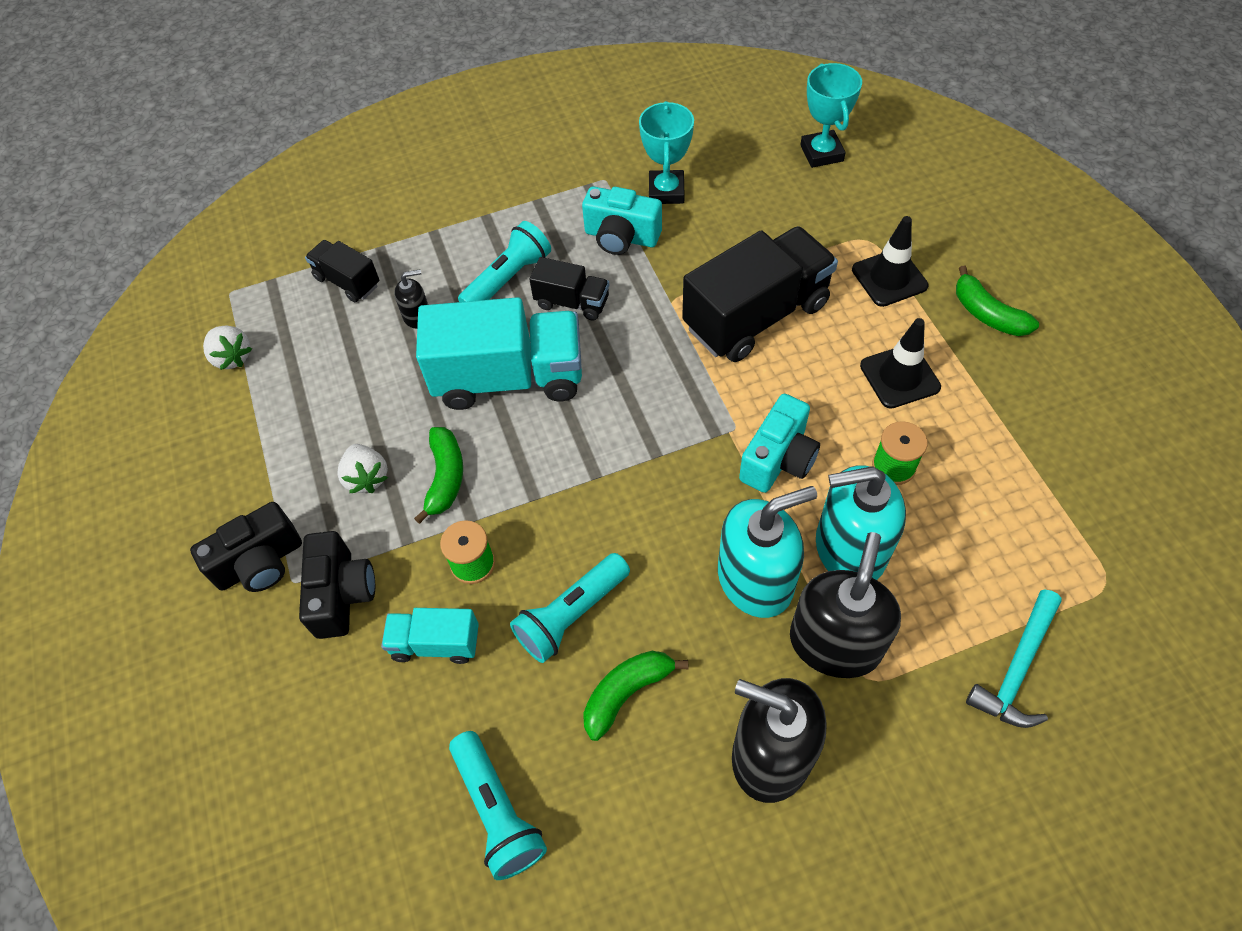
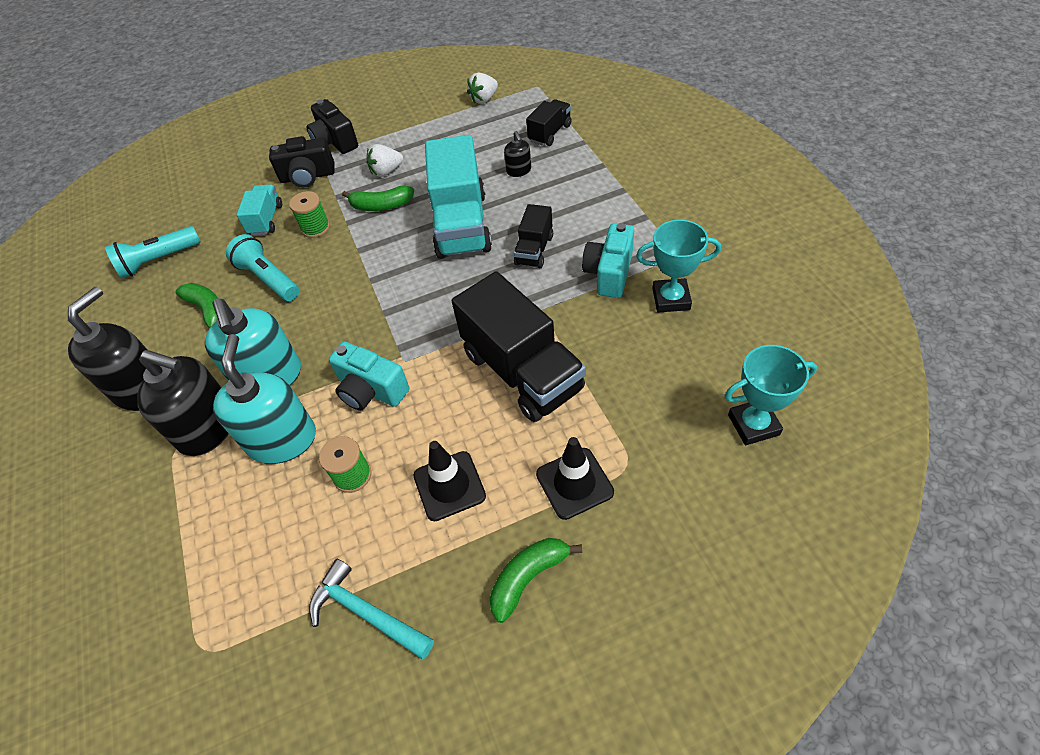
camera: 90 degrees right, 5 degrees down
turquoise flashlight [458,221,551,302] -> none
turquoise hammer [966,589,1062,728] -> turquoise hammer moved to [309,559,434,659]

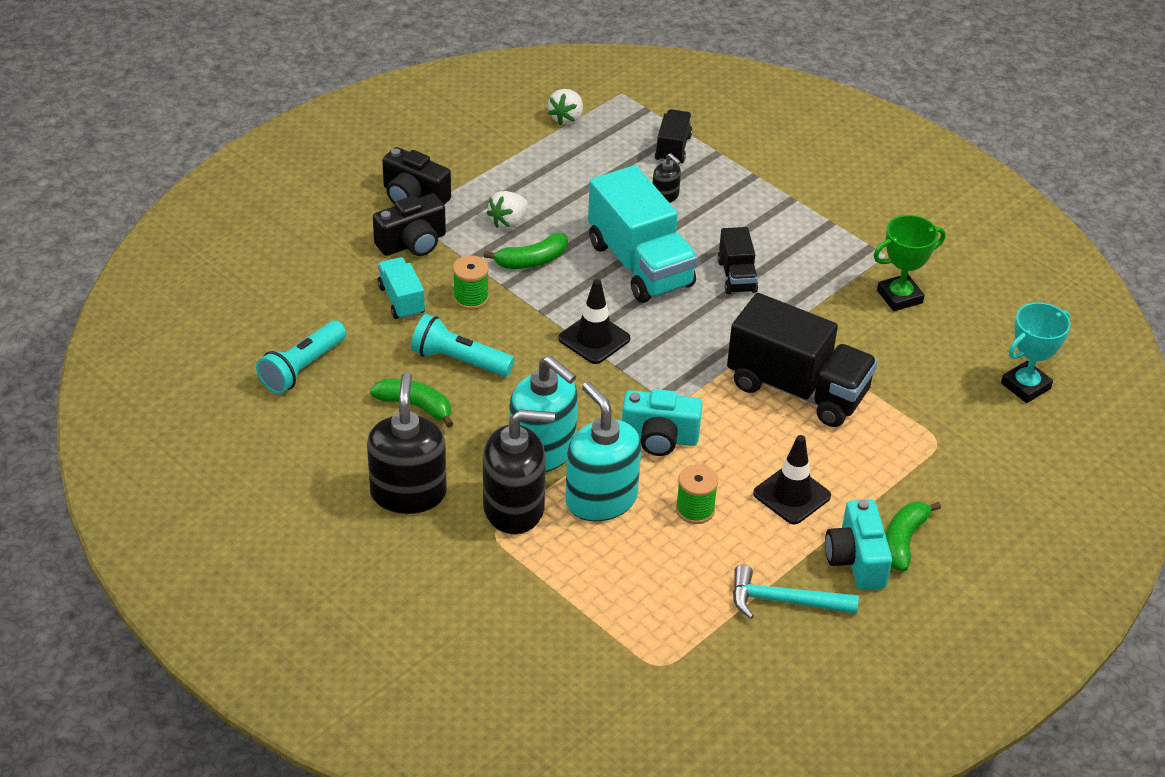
camera: 30 degrees left, 10 degrees down
black traffic cone [536,437,614,520] -> black traffic cone moved to [558,279,631,364]
turquoise camera [582,223,634,298] -> turquoise camera moved to [825,499,892,590]
turquoise trophy [636,220,721,313] -> green trophy [873,215,946,311]

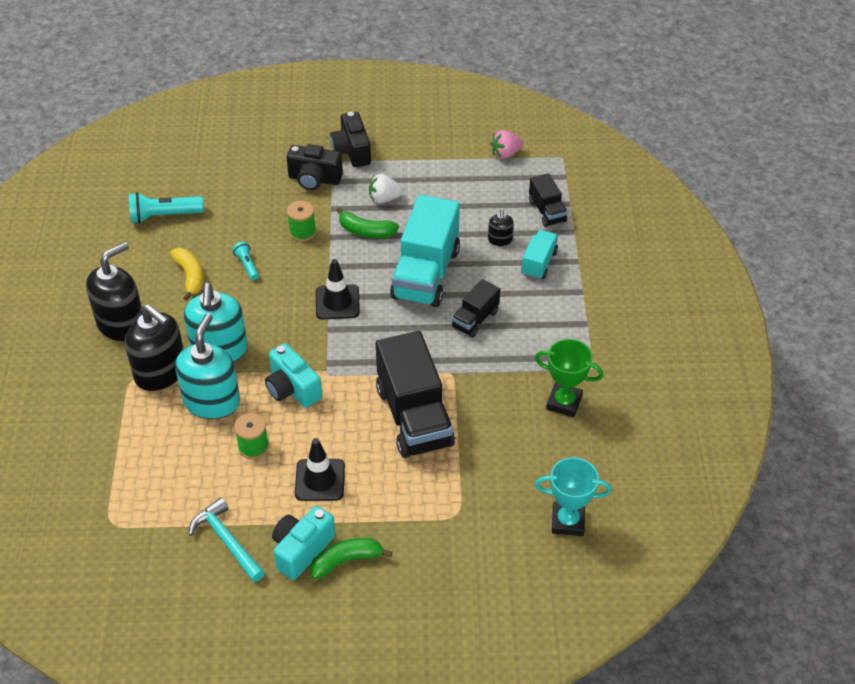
camera: 45 degrees right, 5 degrees up
green banana [370,378,453,427] -> yellow banana [170,248,204,301]
turquoise truck [377,257,425,319] -> turquoise truck moved to [521,230,558,280]
turquoise flashlight [411,314,514,377] -> turquoise flashlight [232,241,259,280], size x0.56
white strawberry [548,89,583,125] -> pink strawberry [490,130,524,159]
black truck [655,109,692,163] -> black truck turned 105 degrees clockwise [529,173,568,227]

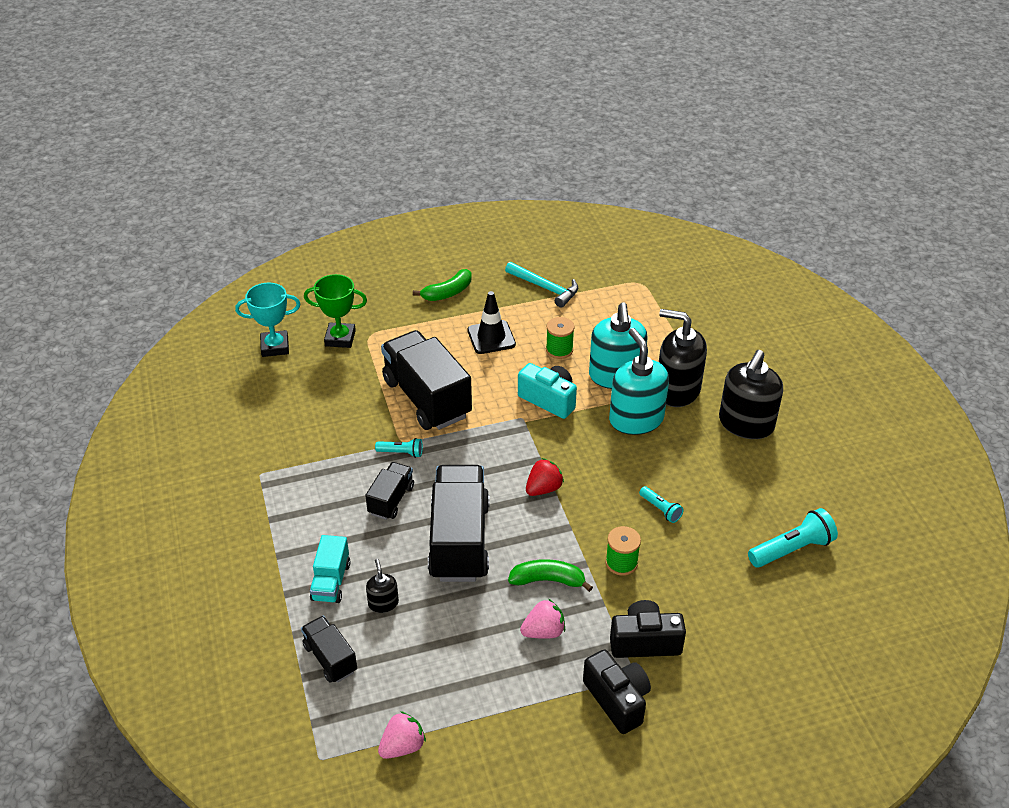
camera: 165 degrees right, 5 degrees down
yellow banana [170,248,204,301] -> none
turquoise camera [272,506,335,580] -> none
black traffic cone [316,259,360,319] -> red strawberry [526,458,564,496]
white strawberry [369,174,403,203] -> pink strawberry [520,599,565,639]
turquoise truck [390,195,460,307] -> black truck [428,465,490,582]
green trophy [535,339,604,417] -> green trophy moved to [304,274,367,348]
none -> turquoise flashlight [375,438,423,458]

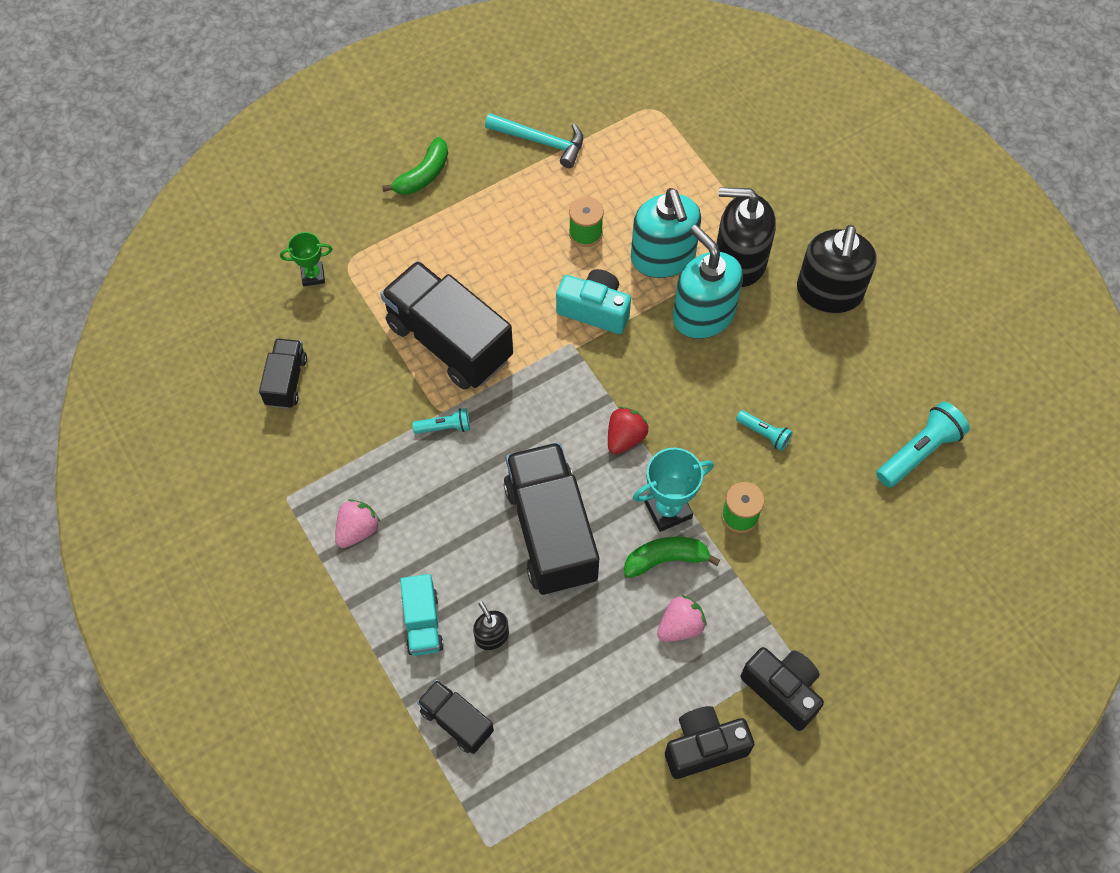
camera: 15 degrees left, 20 degrees up
turquoise trophy [235,283,301,357] -> turquoise trophy moved to [633,448,714,532]
green trophy [304,274,367,348] -> green trophy [280,232,332,286], size x0.65
black truck [365,462,414,520] -> black truck moved to [259,338,307,409]
pink strawberry [378,711,426,759] -> pink strawberry moved to [335,499,380,548]
black traffic cone [467,291,516,354] -> none
black camera [610,600,686,658] -> black camera moved to [665,706,754,779]

